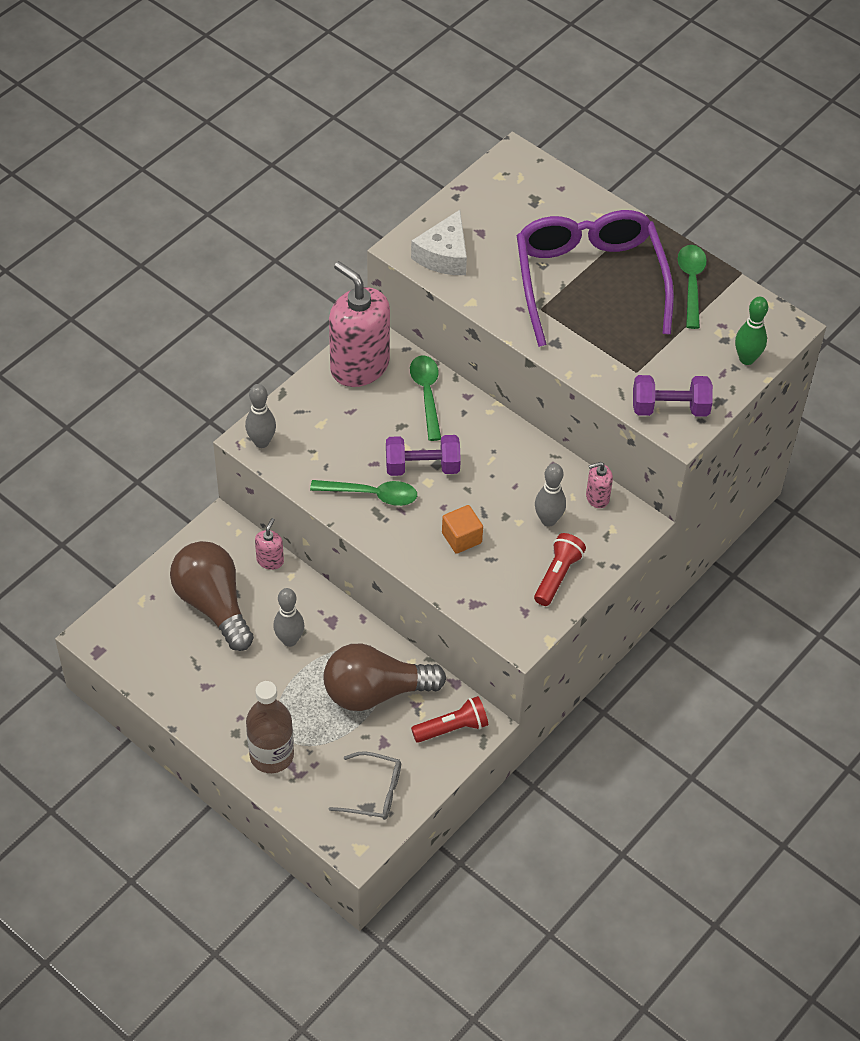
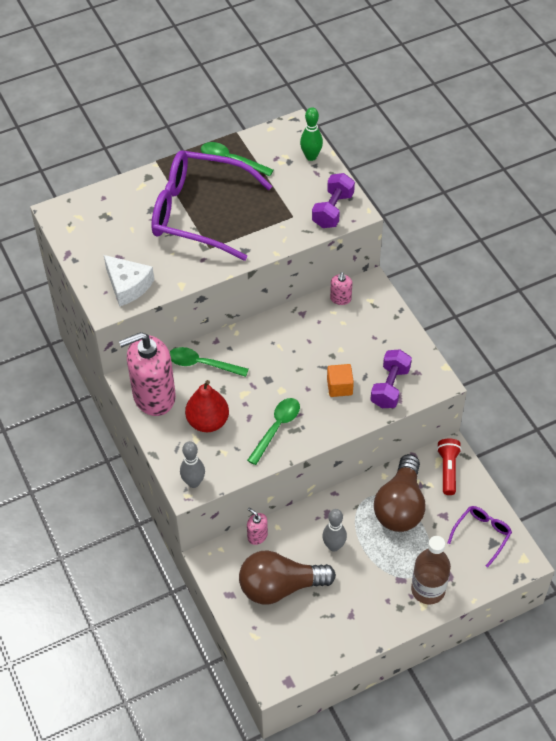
camera: 65 degrees left, 0 degrees up
grey glasses [329,751,401,820] -> purple glasses [447,506,512,568]
purple dumbbell [386,435,461,476] -> purple dumbbell moved to [370,349,412,408]
red flashlight [534,533,586,606] -> none
grey bowling pin [535,463,566,527] -> none
none -> red pear [185,380,229,432]

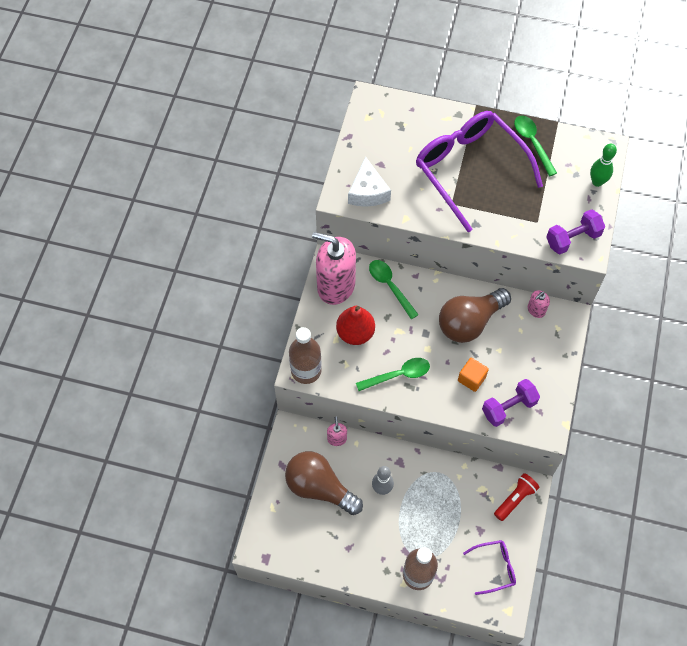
camera: 40 degrees right, 10 degrees up
grey bowling pin [180,441,205,488] -> brown bottle [289,327,322,384]
brown light bulb [374,454,426,532] -> brown light bulb moved to [439,288,511,343]

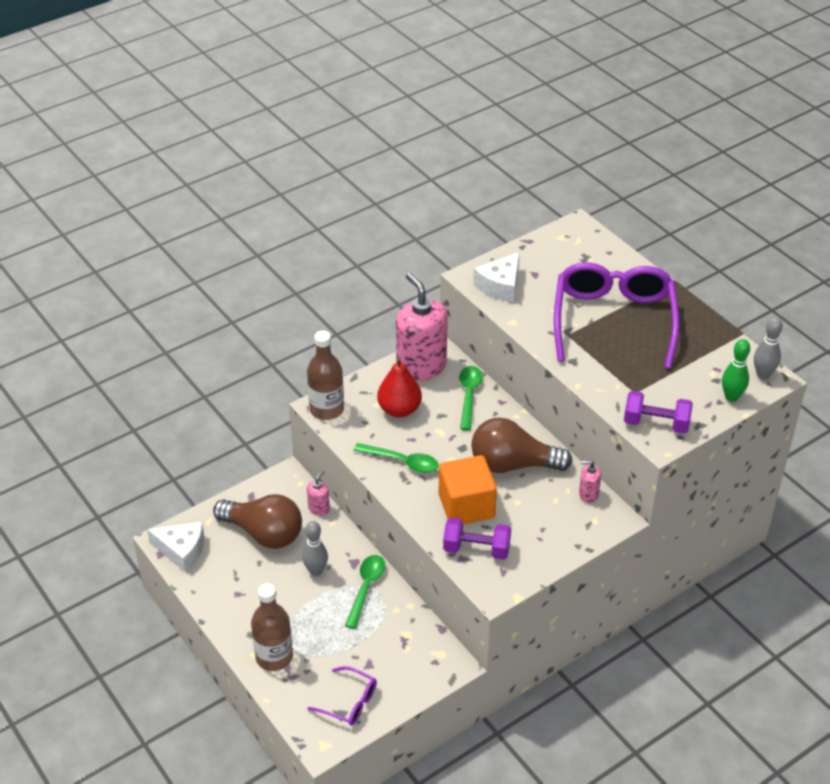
camera: 40 degrees right, 20 degrees down
brown light bulb [285,451,363,515] -> brown light bulb turned 135 degrees clockwise [213,494,302,549]
orange cube [458,358,489,392] -> orange cube [439,455,497,524], size x1.81
red flashlight [494,473,540,521] -> none
green spoon [514,116,557,176] -> green spoon moved to [345,555,385,629]
none -> white cheese [147,521,204,573]
none -> grey bowling pin [754,317,783,379]

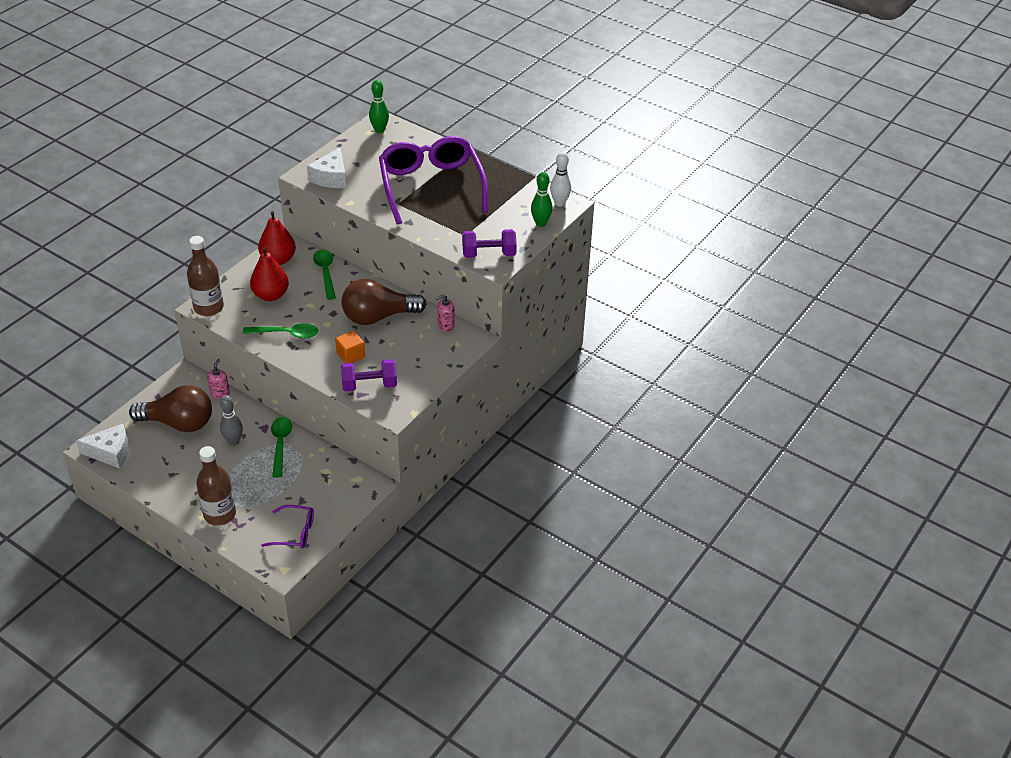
camera: 20 degrees left, 0 degrees up
pink soap dispenser [396,273,448,382] -> red pear [258,211,296,265]
orange cube [439,455,497,524] -> orange cube [335,331,365,363], size x0.55
grey bowling pin [754,317,783,379] -> white bowling pin [550,152,571,206]
none -> green bowling pin [369,80,389,133]

